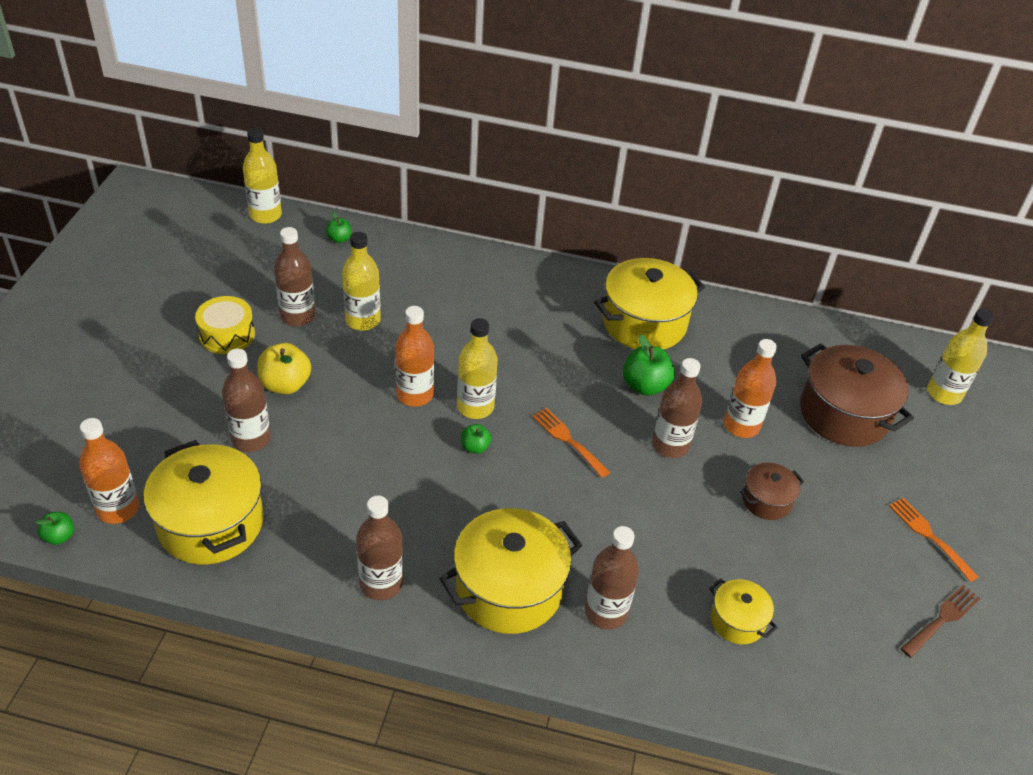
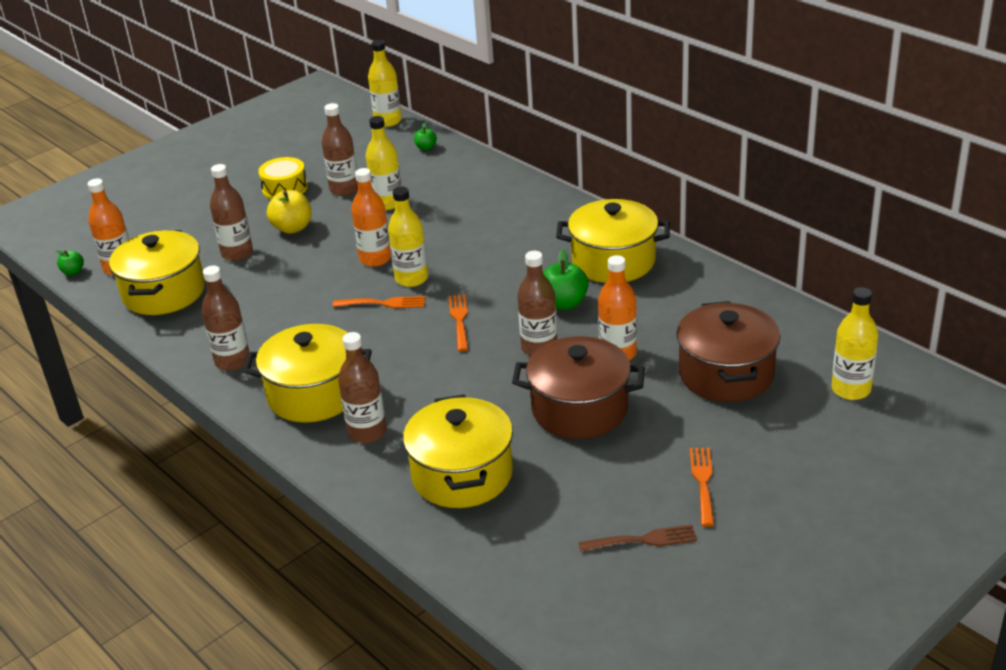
camera: 40 degrees right, 10 degrees down
green apple [461,424,492,454] -> orange fork [333,296,425,308]
yellow pot [709,578,778,644] -> yellow pot [403,394,513,508], size x1.95
brown pot [740,463,804,520] -> brown pot [512,336,645,439], size x1.95

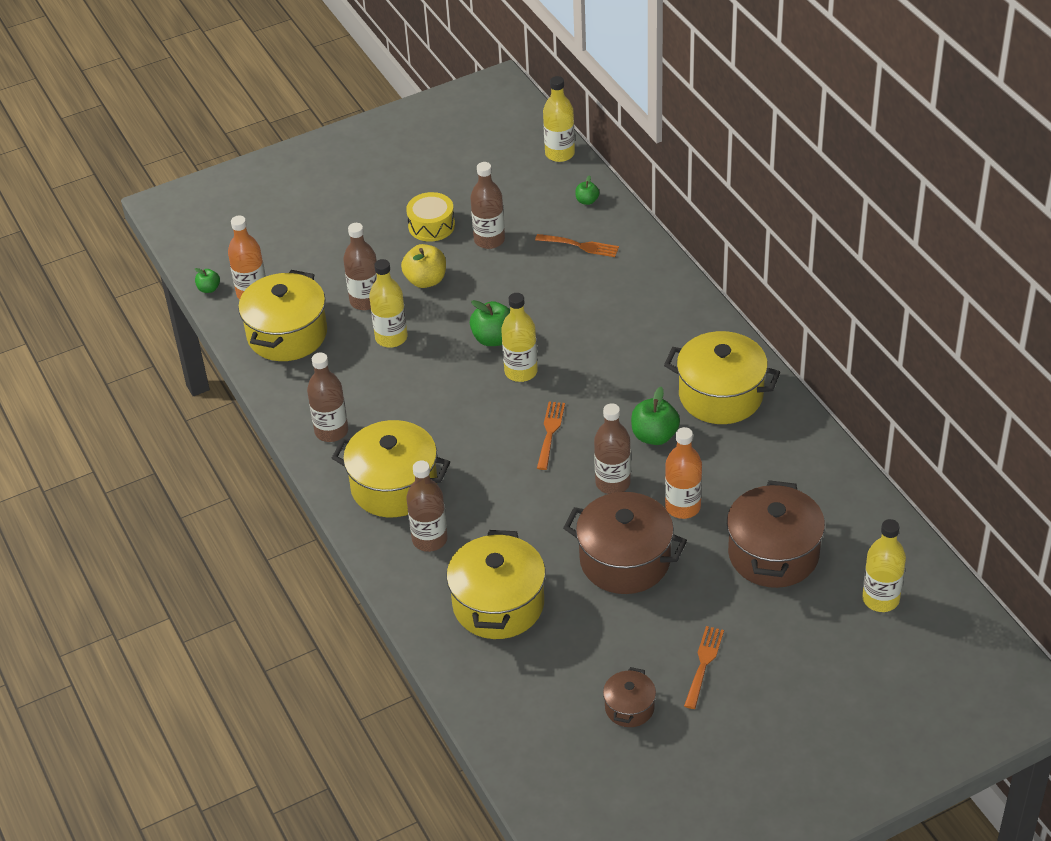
camera: 15 degrees right, 10 degrees up
orange fork [333,296,425,308] -> orange fork moved to [535,234,619,257]
orange bottle [351,168,391,267] -> green apple [470,300,510,346]
yellow bottle [366,116,401,210] -> yellow bottle moved to [369,259,407,348]
brown fork [578,525,697,552] -> brown pot [603,667,656,727]

